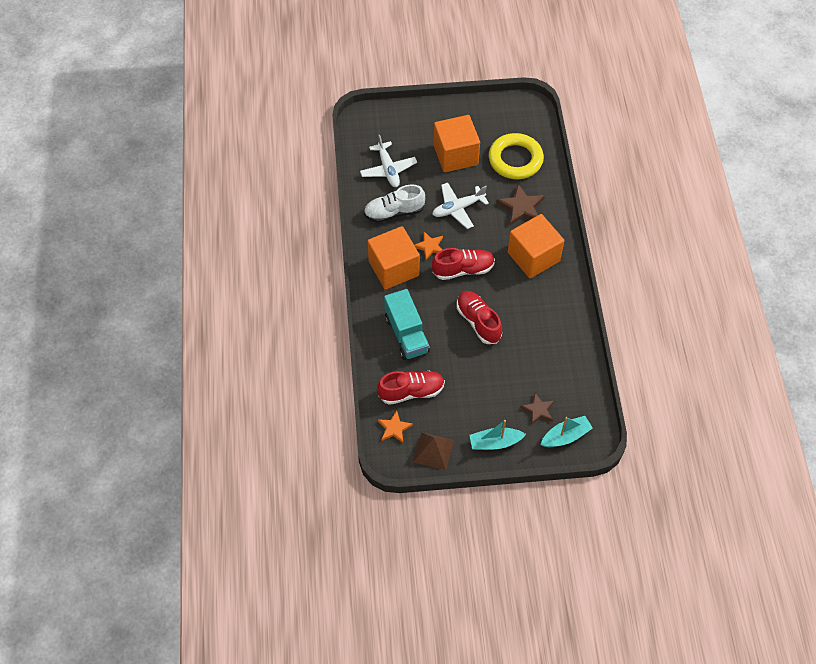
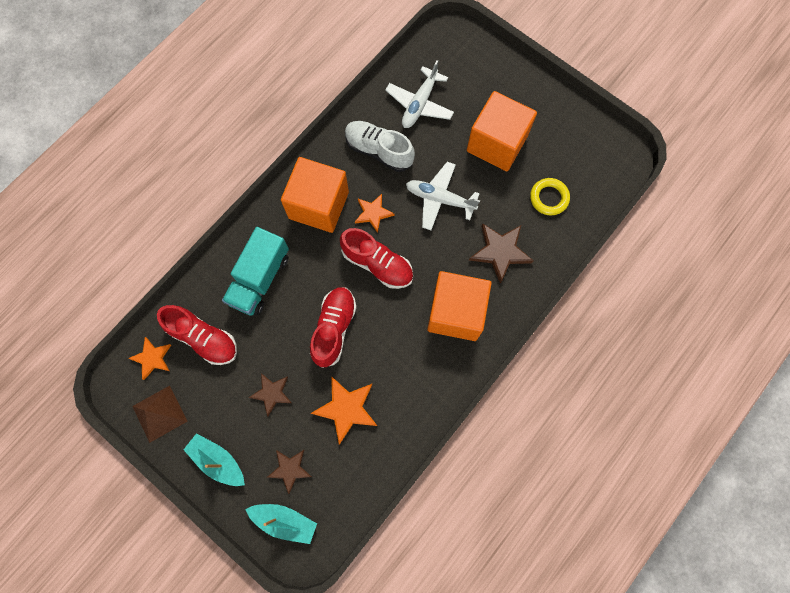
camera: 45 degrees right, 15 degrees up
yellow ring [489,133,544,179] -> yellow ring [530,178,570,215], size x0.55
none -> brown star [248,373,292,416]
none -> orange star [311,376,377,445]

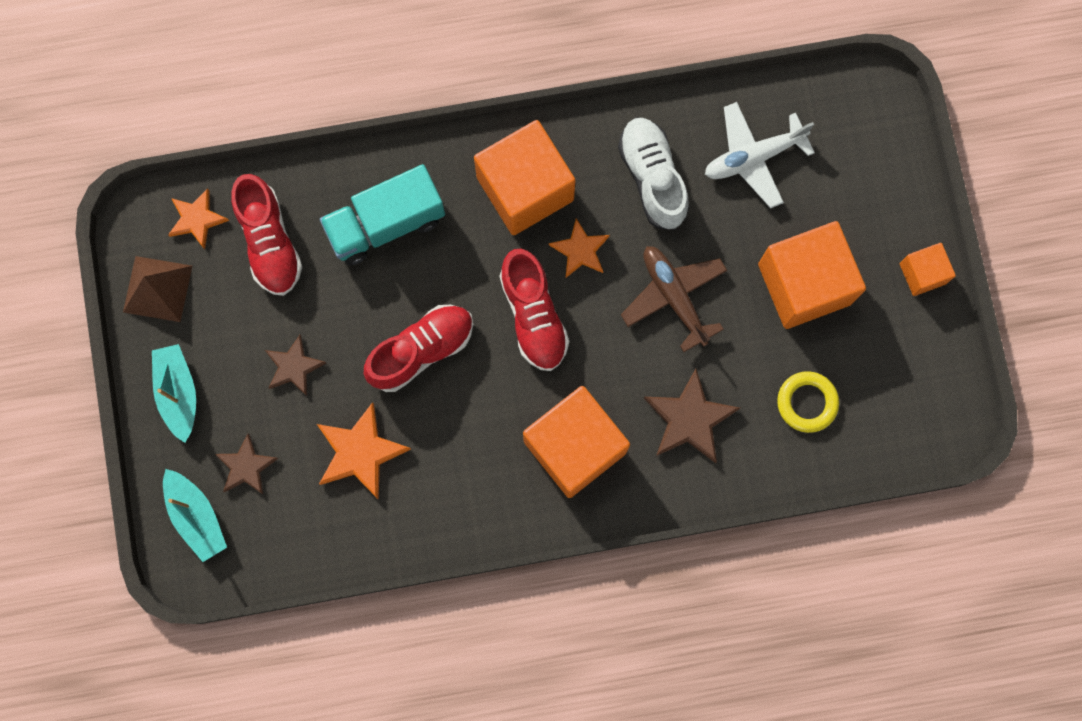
camera: 40 degrees right, 5 degrees up
white plane [406,162,480,230] -> brown plane [621,246,728,352]
none -> orange cube [900,243,956,296]

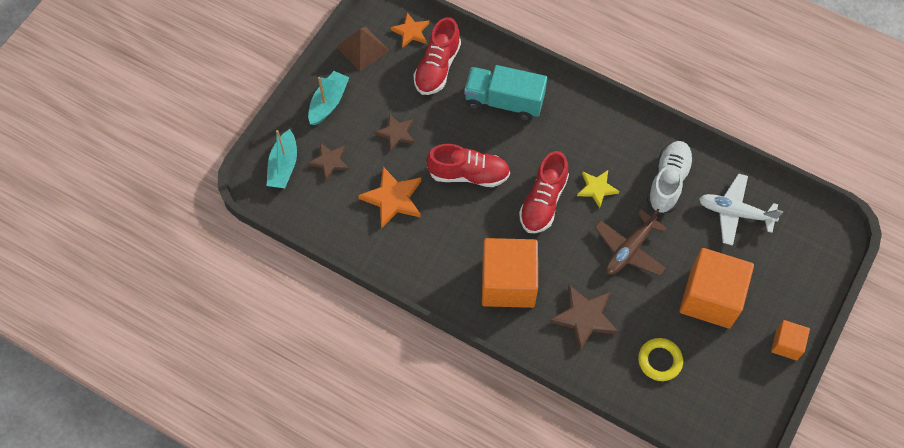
camera: 40 degrees right, 15 degrees down
orange cube [474,120,576,235] -> none
orange star [549,218,610,278] -> yellow star [577,170,620,208]
brown plane [621,246,728,352] -> brown plane turned 150 degrees counterclockwise [594,209,667,275]

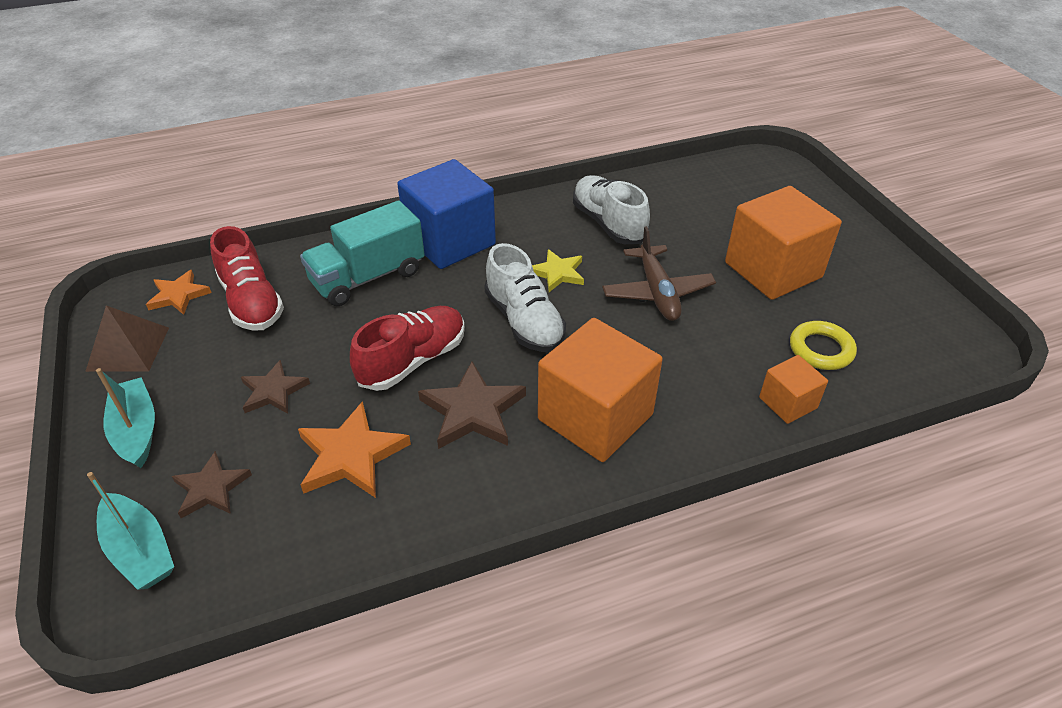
camera: 50 degrees left, 20 degrees down
red shoe [519,151,569,233] -> white shoe [484,243,566,352]
brown star [549,285,618,351] -> brown star moved to [418,362,526,449]
white plane [699,174,783,246] -> none
orange cube [771,320,810,360] -> orange cube moved to [759,355,828,424]
none -> blue cube [397,159,496,269]

